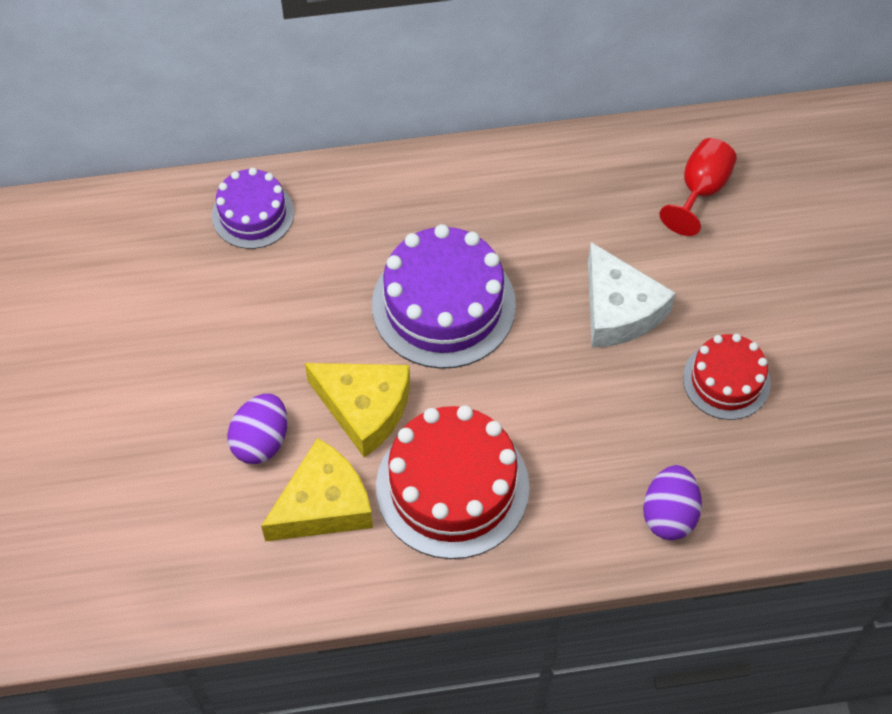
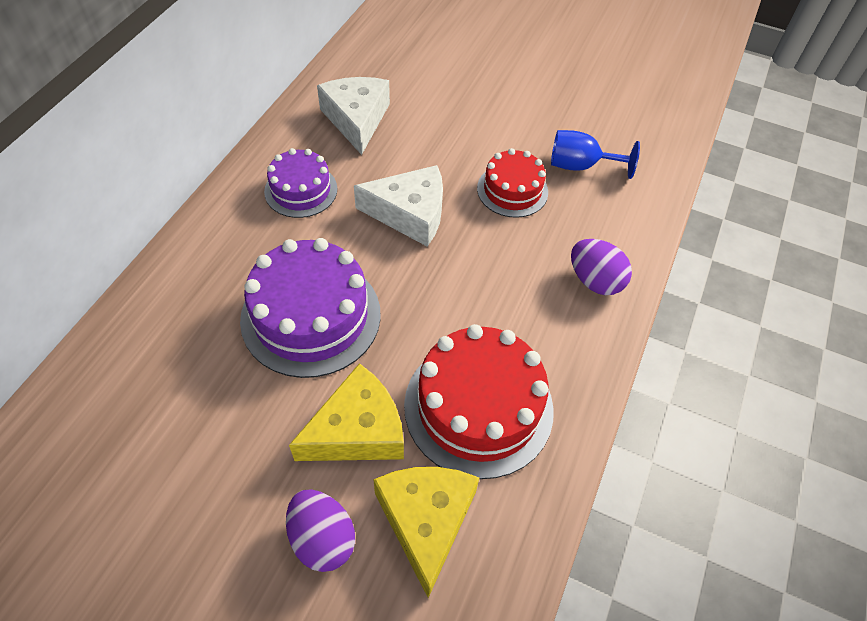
camera: 60 degrees left, 5 degrees down
purple cake [212,168,294,249] -> purple cake moved to [264,148,337,218]
red goblet [659,138,737,236] -> white cheese [317,77,390,155]
none -> blue goblet [551,130,640,179]

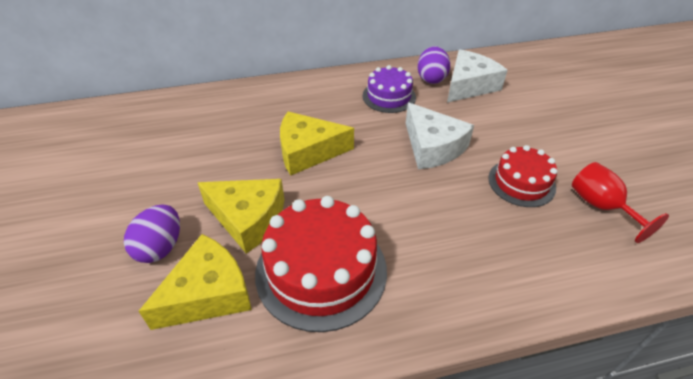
camera: 55 degrees right, 10 degrees down
purple cake [240,238,381,378] -> yellow cheese [280,112,354,175]
blue goblet [551,130,640,179] -> red goblet [572,162,669,243]
purple egg [571,239,632,295] -> purple egg moved to [418,46,450,84]

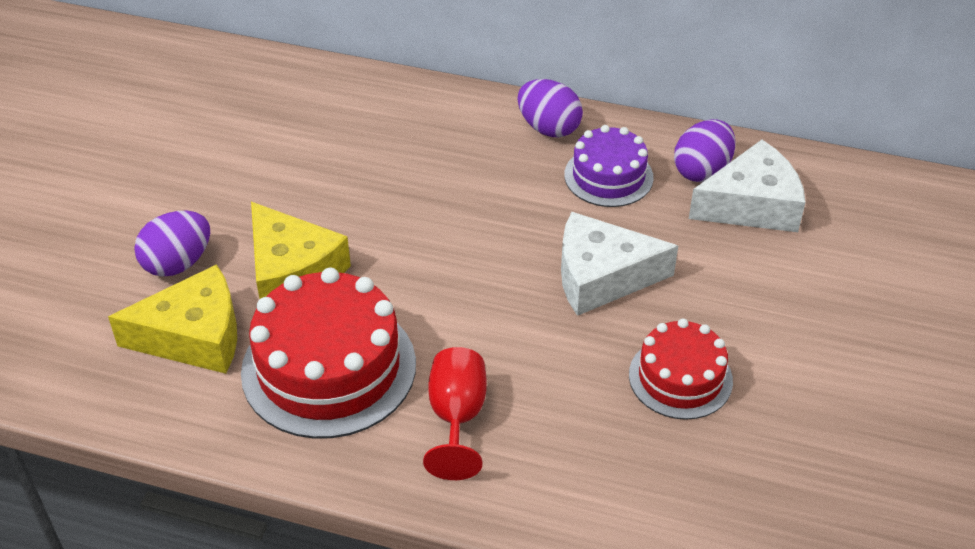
camera: 30 degrees right, 0 degrees up
yellow cheese [280,112,354,175] -> none
white cheese [406,102,474,169] -> white cheese turned 90 degrees clockwise [561,212,678,316]
red goblet [572,162,669,243] -> red goblet moved to [423,347,487,480]
none -> purple egg [517,79,583,137]

